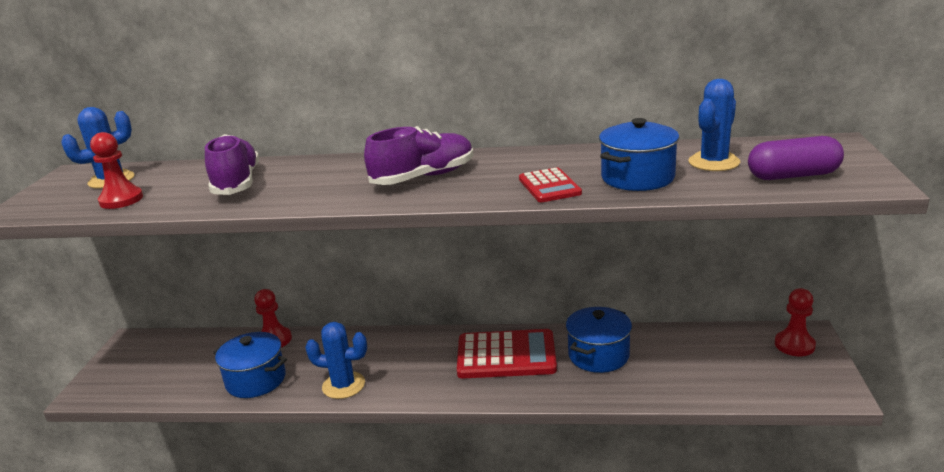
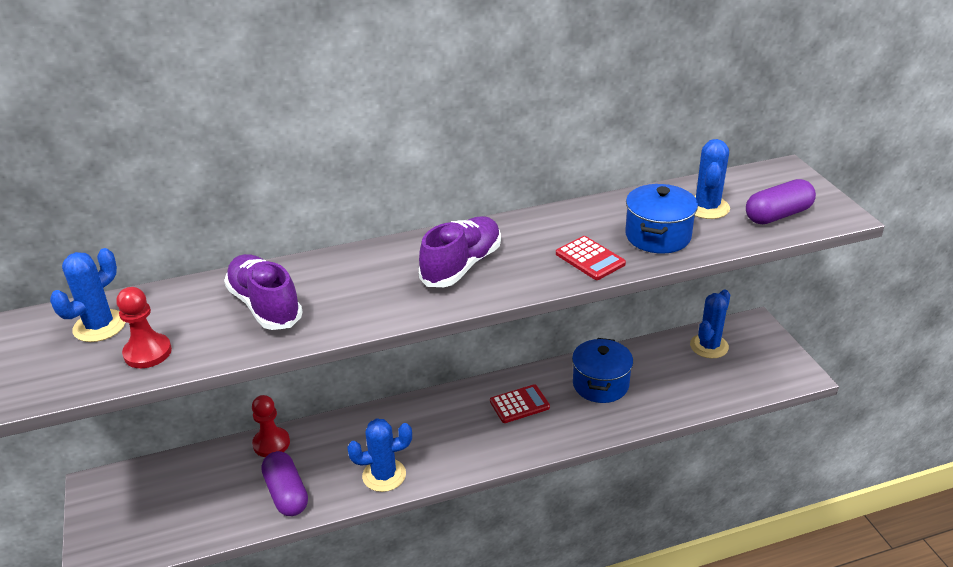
camera: 25 degrees left, 10 degrees up
blue pot [213,332,287,398] -> purple capsule [261,451,308,516]
red calculator [457,329,557,379] -> red calculator [490,384,550,423], size x0.56
red pawn [775,288,816,356] -> none
none -> blue cactus [690,290,730,358]

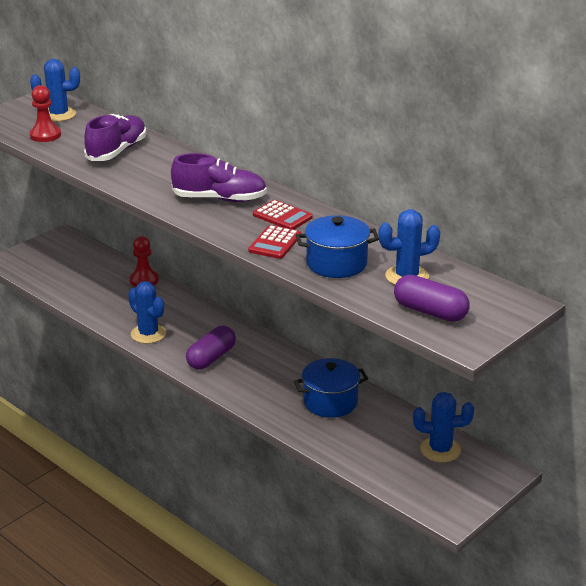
camera: 60 degrees right, 5 degrees down
purple capsule [261,451,308,516] -> purple capsule moved to [186,326,236,370]
red calculator [490,384,550,423] -> red calculator moved to [253,200,313,229]

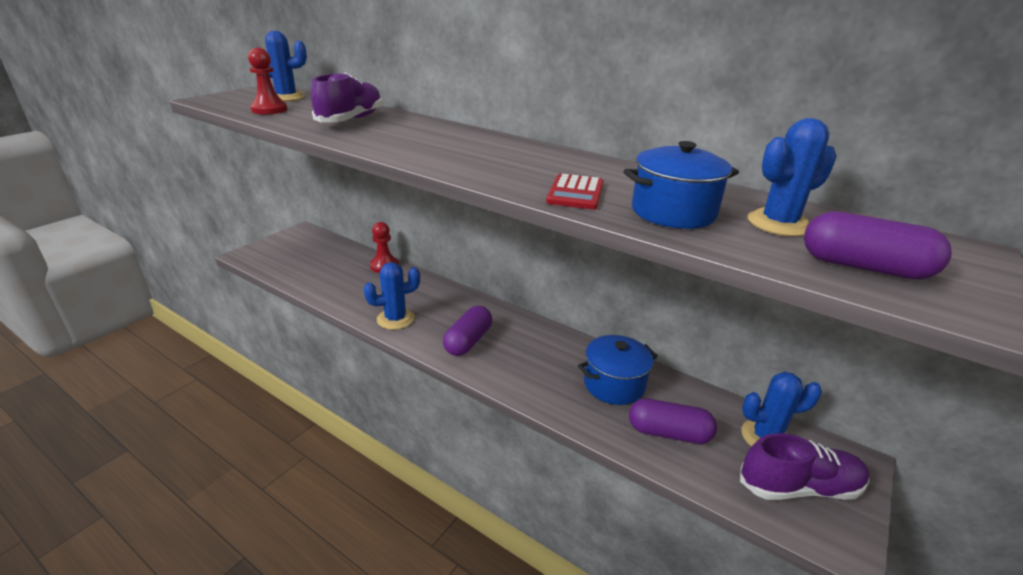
camera: 10 degrees left, 0 degrees up
blue cactus [128,281,166,344] -> blue cactus turned 60 degrees counterclockwise [363,262,420,330]
purple shoe [171,153,267,202] -> purple shoe moved to [740,433,870,500]
red calculator [253,200,313,229] -> none
none -> purple capsule [629,398,717,444]

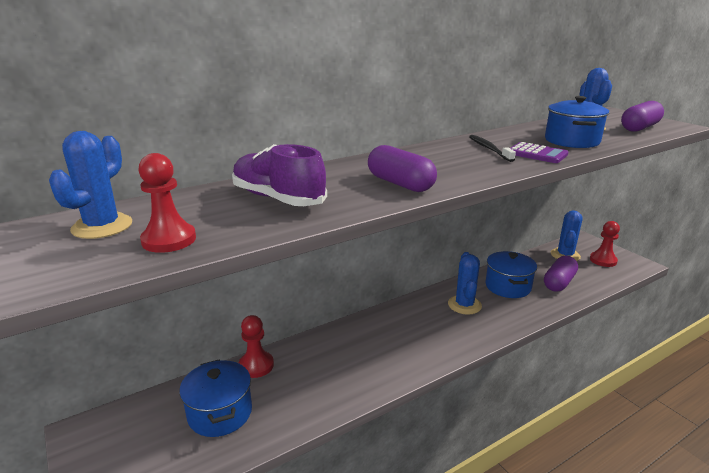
camera: 65 degrees left, 5 degrees down
blue cactus [363,262,420,330] -> blue cactus moved to [448,252,482,315]
purple capsule [443,306,492,356] -> purple capsule moved to [368,145,437,192]
red calculator [546,174,604,210] -> purple calculator [510,142,568,163]
purple shoe [740,433,870,500] -> red pawn [590,221,620,267]
none -> blue pot [179,359,252,437]
none -> black toothbrush [469,135,516,162]

